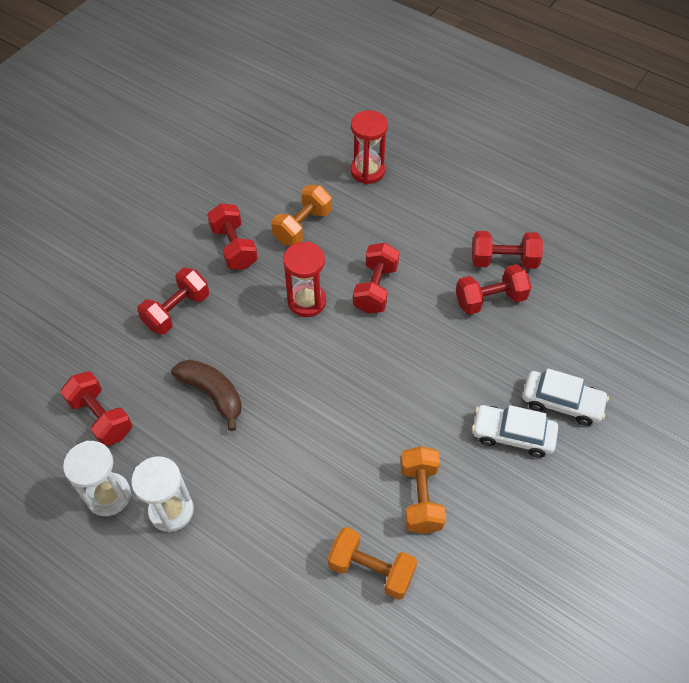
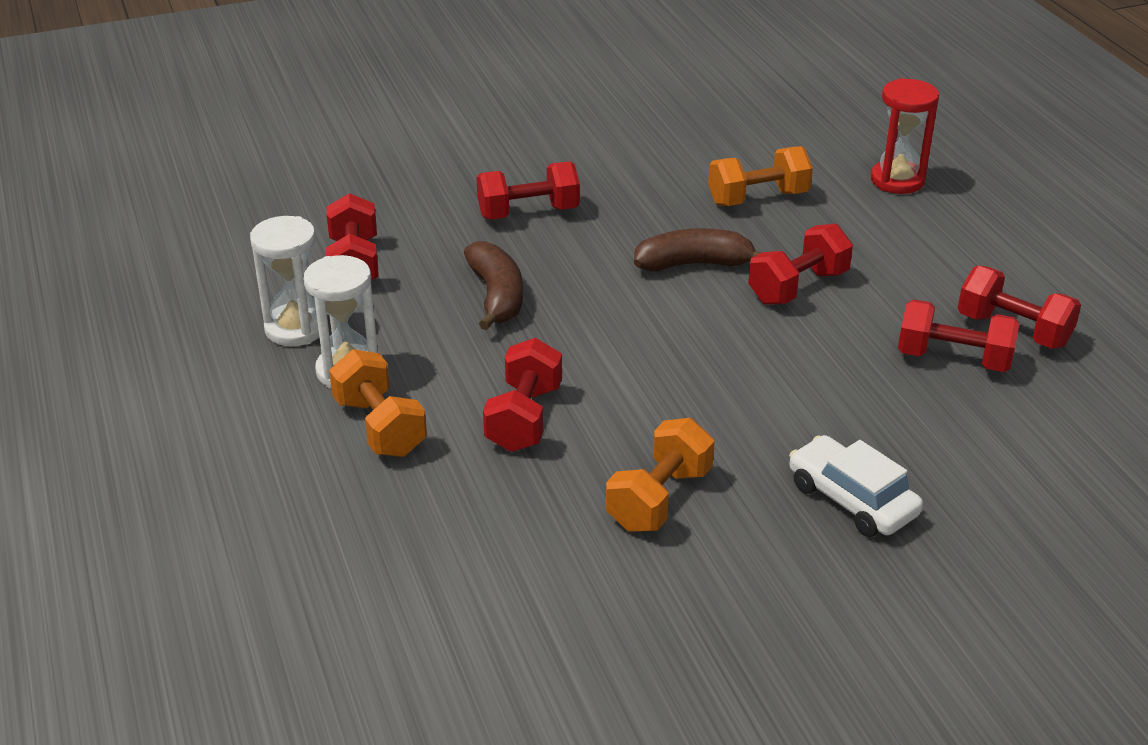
camera: 35 degrees right, 20 degrees down
red dumbbell [207,203,258,270] -> red dumbbell moved to [483,338,562,452]
red hourglass [283,242,326,317] -> brown banana [634,228,761,271]
orange dumbbell [328,527,417,600] -> orange dumbbell moved to [329,349,427,457]
white car [523,368,609,426] -> none

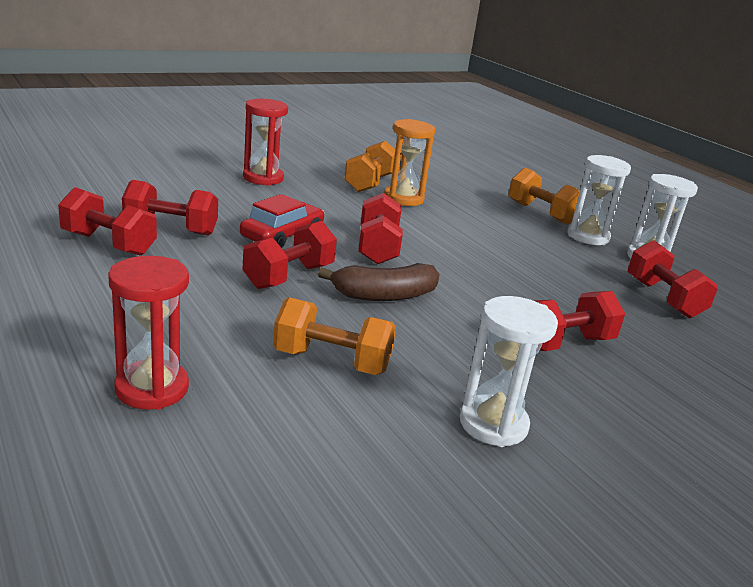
camera: 165 degrees right, 10 degrees down
brown banana [464,241,523,330] -> none
red dumbbell [483,338,562,452] -> red dumbbell moved to [358,193,403,264]
orange dumbbell [708,146,813,206] -> orange dumbbell turned 45 degrees clockwise [273,297,396,375]
white car [789,435,923,537] -> red hourglass [243,99,288,186]
none -> red car [240,194,324,248]
none -> orange hourglass [384,119,435,206]
none -> white hourglass [460,296,558,447]

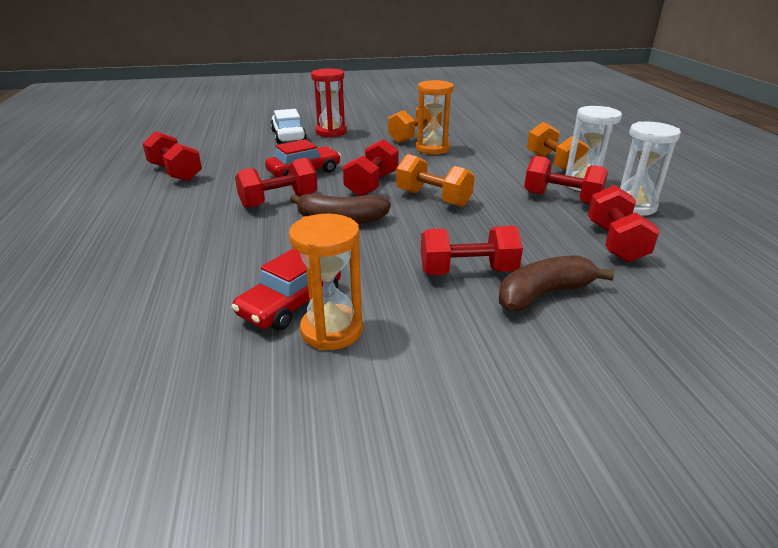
camera: 25 degrees right, 5 degrees up
red hourglass [108,256,189,410] -> none
red dumbbell [122,180,218,236] -> red dumbbell moved to [524,156,608,204]
orange dumbbell [273,297,396,375] -> orange dumbbell moved to [396,154,475,207]
white hourglass [460,296,558,447] -> orange hourglass [289,214,363,350]
none -> red car [232,248,341,330]
none -> white car [270,109,307,144]
none -> brown banana [499,255,614,312]

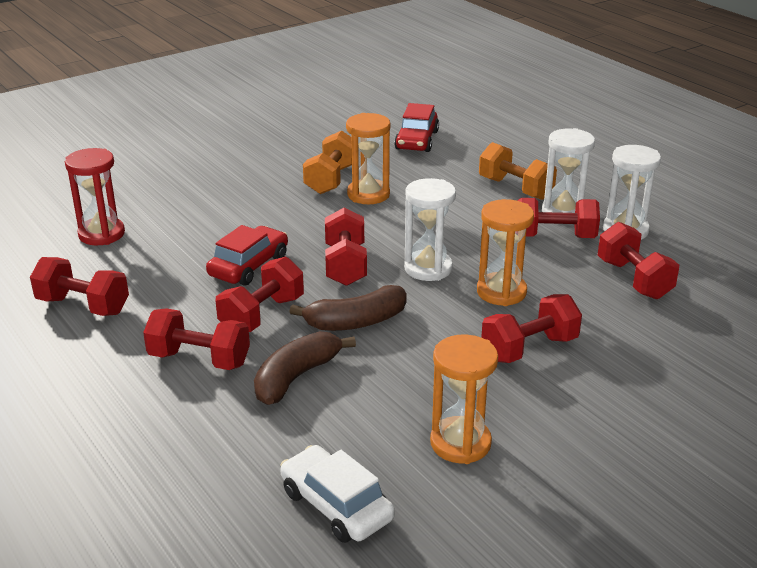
camera: 25 degrees left, 0 degrees up
red car [232,248,341,330] -> red car moved to [394,103,439,152]
white car [270,109,307,144] -> white car moved to [280,445,395,543]
red hourglass [311,68,347,137] -> red hourglass moved to [65,148,125,245]
orange dumbbell [396,154,475,207] -> white hourglass [404,178,456,281]
brown banana [499,255,614,312] -> brown banana moved to [254,331,356,405]
none -> red dumbbell [143,308,250,370]
none -> orange hourglass [477,199,534,306]

